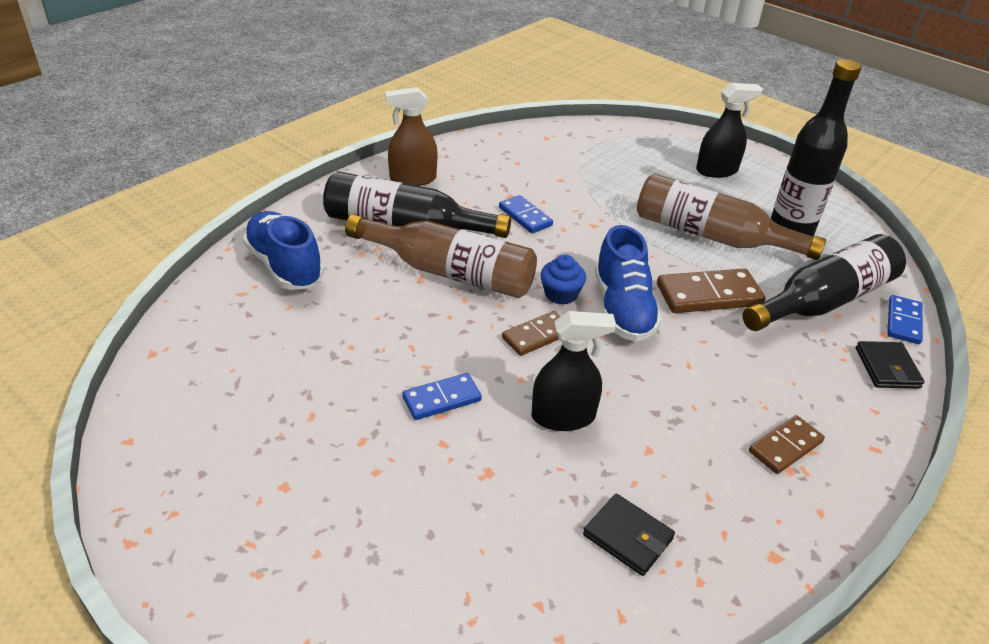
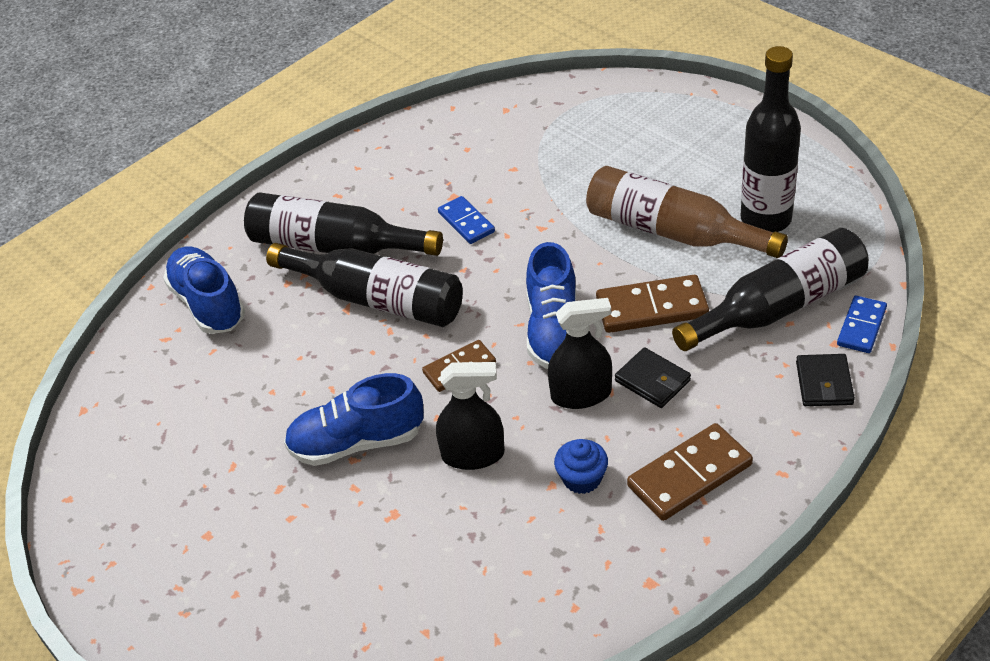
camera: 10 degrees right, 5 degrees up
brown bottle [345,214,537,298] -> black bottle [266,243,463,327]
brown spray bottle [385,87,438,186] -> none
blue domino [402,373,482,420] -> blue shoe [284,373,424,466]
blue cupcake [541,254,586,305] -> blue cupcake moved to [554,439,608,494]
black wallet [583,494,675,576] -> black wallet moved to [615,347,691,408]
black spray bottle [696,83,763,178] -> black spray bottle moved to [548,298,612,409]
brown domino [749,415,825,474] -> brown domino [627,423,753,521], size x1.59

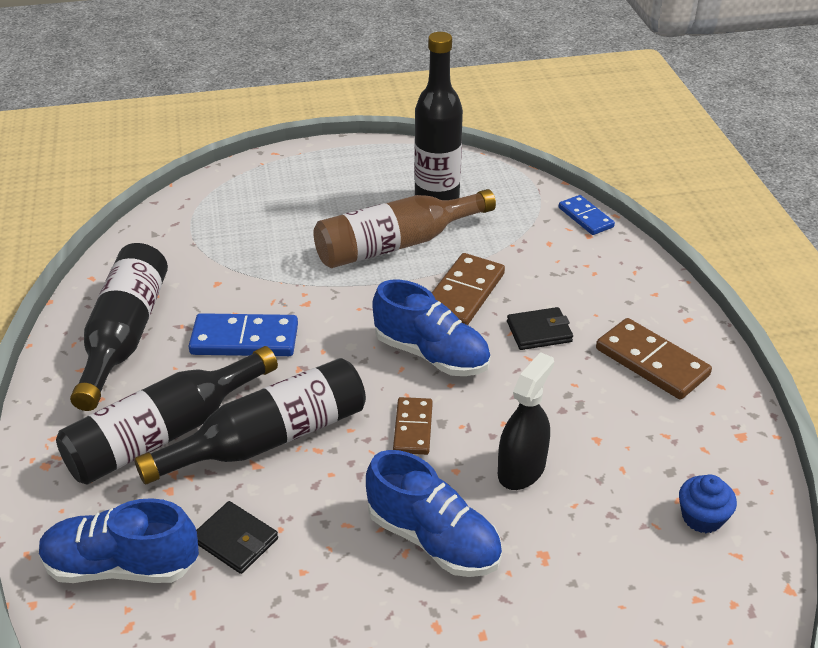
camera: 60 degrees left, 5 degrees down
blue shoe [284,373,424,466] -> blue shoe turned 75 degrees counterclockwise [366,450,502,577]
blue domino [438,196,495,244] -> blue domino [189,313,298,356], size x1.59
black spray bottle [548,298,612,409] -> none
blue cupcake [554,439,608,494] -> blue cupcake moved to [679,474,737,533]
brown domino [627,423,753,521] -> brown domino turned 45 degrees counterclockwise [596,318,712,400]
black bottle [672,228,869,351] -> black bottle moved to [70,243,168,411]
black wallet [796,354,855,406] -> black wallet moved to [196,501,278,574]

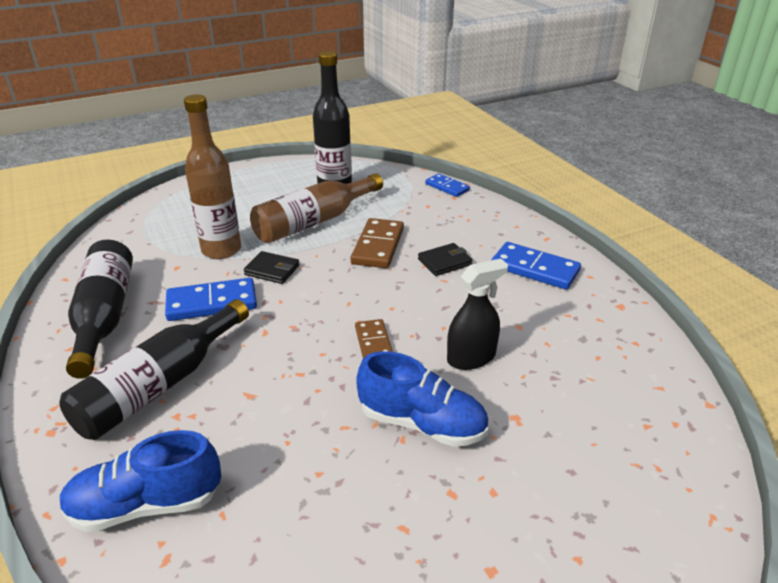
camera: 15 degrees left, 5 degrees down
black bottle [134,358,366,484] -> none
black wallet [196,501,278,574] -> black wallet moved to [244,251,299,284]
blue shoe [372,280,491,376] -> none
black spray bottle [498,352,554,490] -> black spray bottle turned 45 degrees clockwise [447,259,508,370]
brown domino [596,318,712,400] -> blue domino [492,242,581,290]
blue cupcake [679,474,737,533] -> none
none -> brown bottle [184,94,241,259]

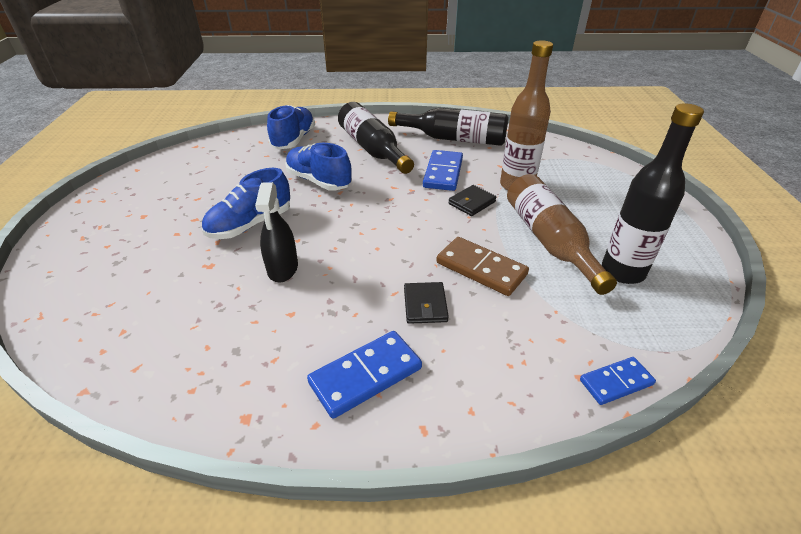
camera: 115 degrees right, 5 degrees up
brown domino [355,319,393,358] -> none
none -> blue shoe [285,143,352,191]

